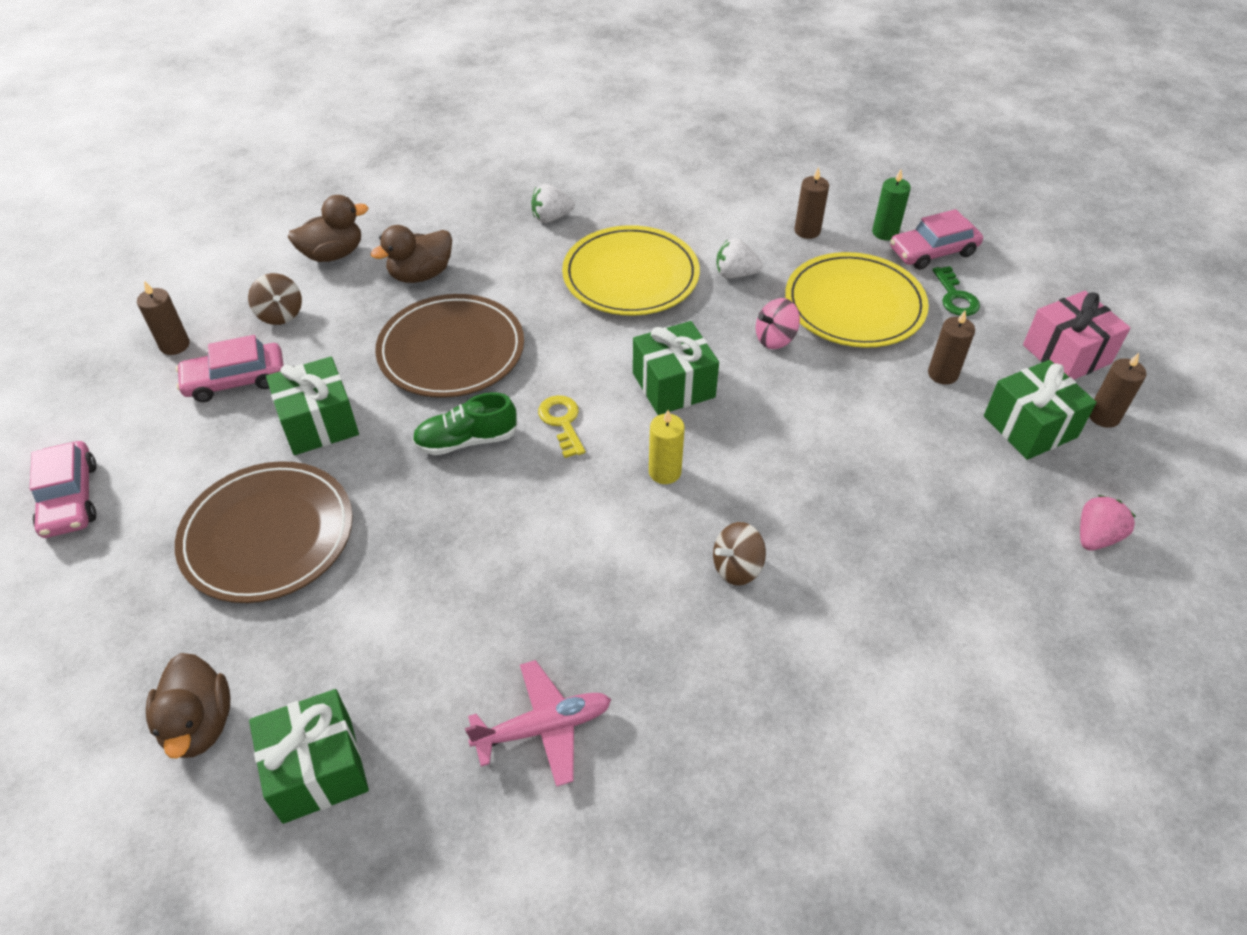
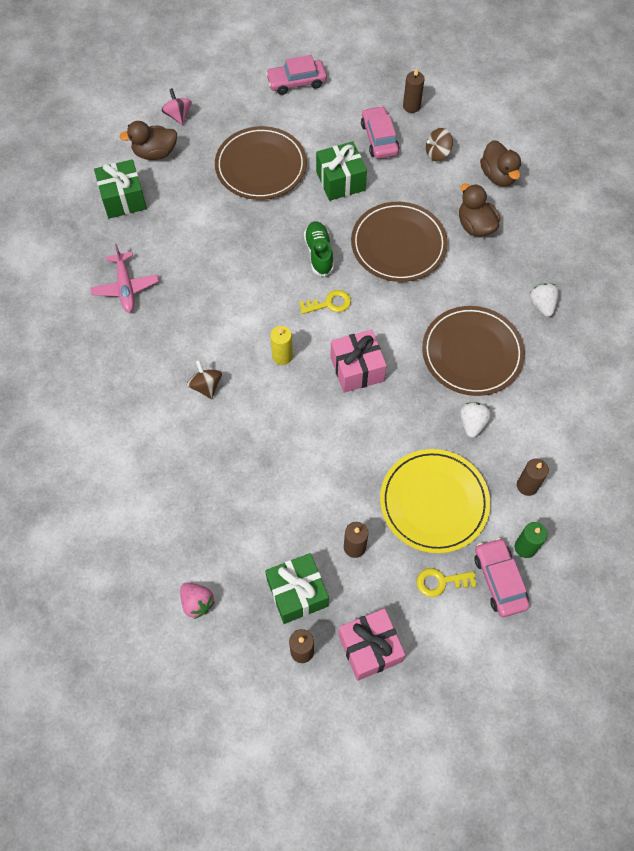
camera: 95 degrees right, 15 degrees up
yellow plate [562,225,700,316] -> brown plate [422,306,525,396]
green gift [633,321,719,415] -> pink gift [330,329,387,393]
pink spinning top [756,298,800,349] -> pink spinning top moved to [161,88,192,125]
green key [932,266,980,316] -> yellow key [417,568,477,597]

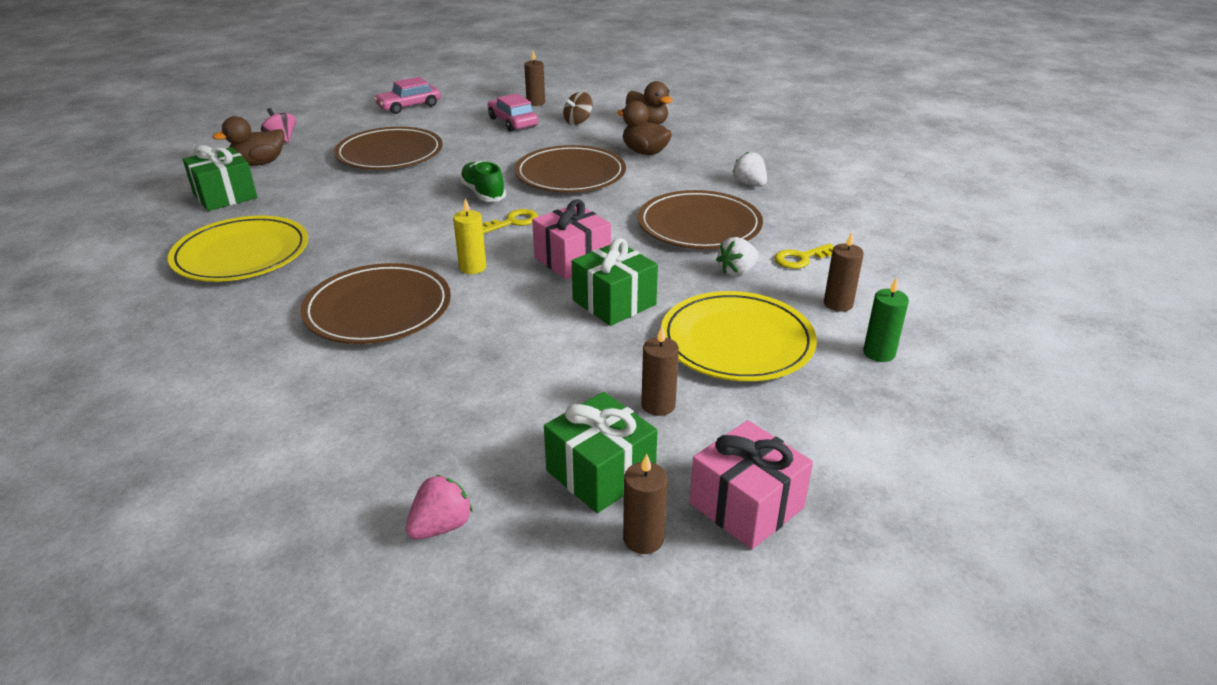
camera: 20 degrees left, 30 degrees down
pink plane [90,244,159,313] -> yellow plate [168,216,308,282]
pink strawberry [180,583,215,619] -> pink strawberry turned 75 degrees counterclockwise [406,475,473,539]
brown spinning top [187,360,222,399] -> brown plate [300,263,451,344]
green gift [316,142,367,201] -> green gift moved to [572,238,658,326]
yellow key [417,568,477,597] -> yellow key moved to [774,244,834,269]
white strawberry [460,402,491,438] -> white strawberry turned 120 degrees counterclockwise [716,237,759,277]
pink car [475,538,530,617] -> none

